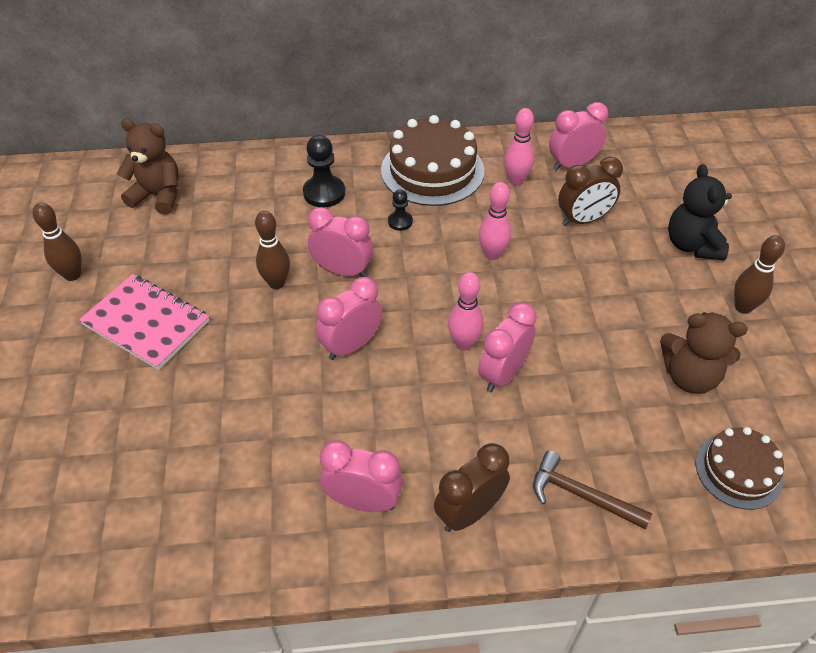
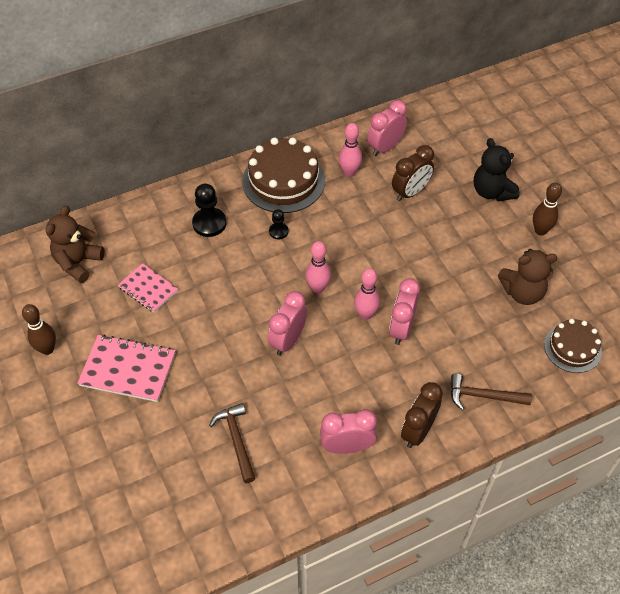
camera: 20 degrees left, 5 degrees up
brown teddy bear [117,118,179,214] -> brown teddy bear turned 60 degrees counterclockwise [46,206,105,283]
brown bowling pin [255,211,290,289] -> none
pink clock [308,207,373,277] -> none
pink bowling pin [479,182,511,260] -> pink bowling pin moved to [306,241,331,293]
none -> pink notebook [118,263,178,313]
none -> brown hammer [209,403,256,483]

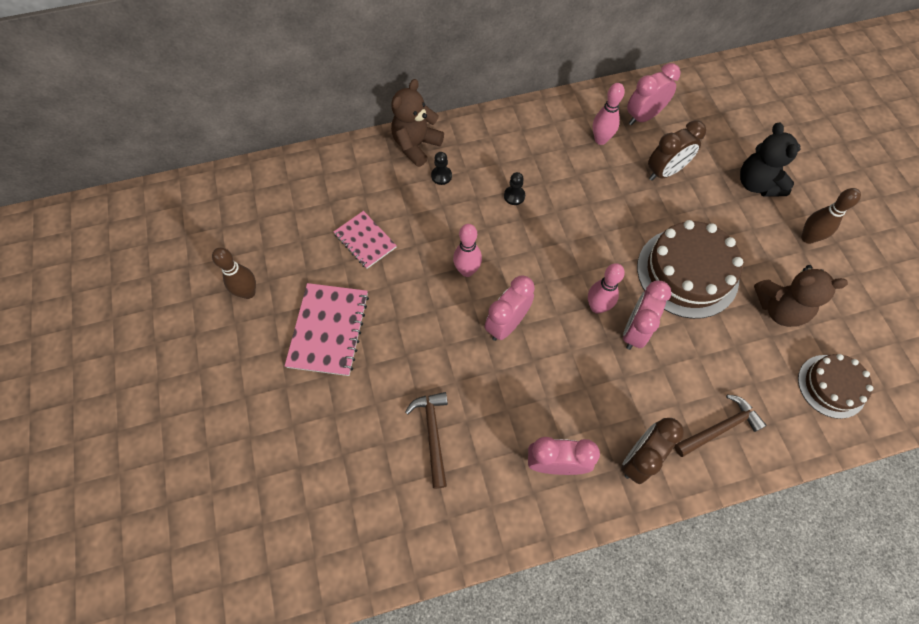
camera: 10 degrees right, 10 degrees up
brown teddy bear [46,206,105,283] -> brown teddy bear moved to [391,79,444,167]
pink notebook [77,334,176,402] -> pink notebook turned 75 degrees clockwise [285,283,369,376]
black pawn [192,184,226,237] -> black pawn [431,152,452,185], size x0.57
brown cake [242,138,325,213] -> brown cake moved to [637,220,743,319]
pink bowling pin [306,241,331,293] -> pink bowling pin moved to [453,224,482,277]
brown hammer [451,373,532,410] -> brown hammer turned 135 degrees clockwise [674,394,767,457]

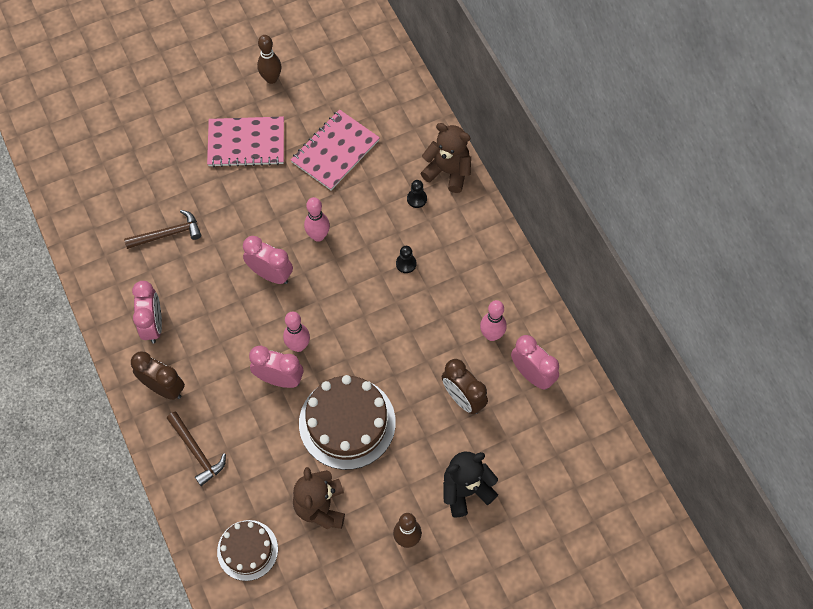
camera: 80 degrees right, 0 degrees up
pink notebook [333,211,397,269] -> pink notebook [291,110,380,190], size x1.55

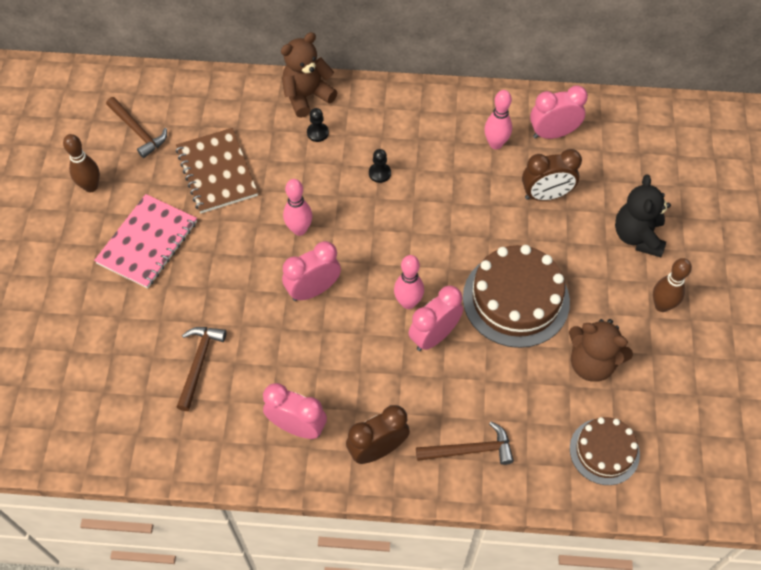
camera: 60 degrees left, 5 degrees down
pink notebook [291,110,380,190] -> brown notebook [176,128,258,213]
none -> brown hammer [106,97,167,158]

